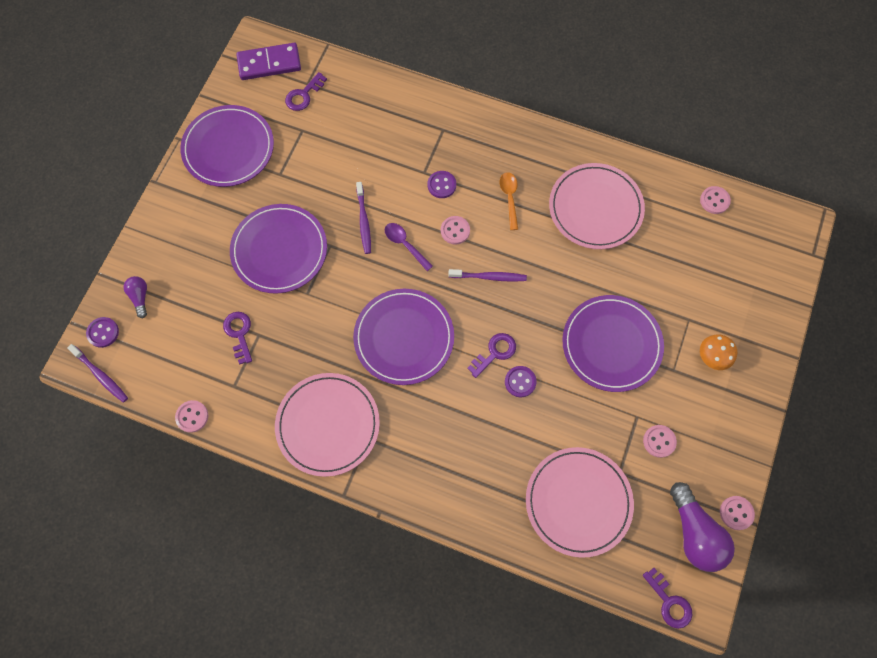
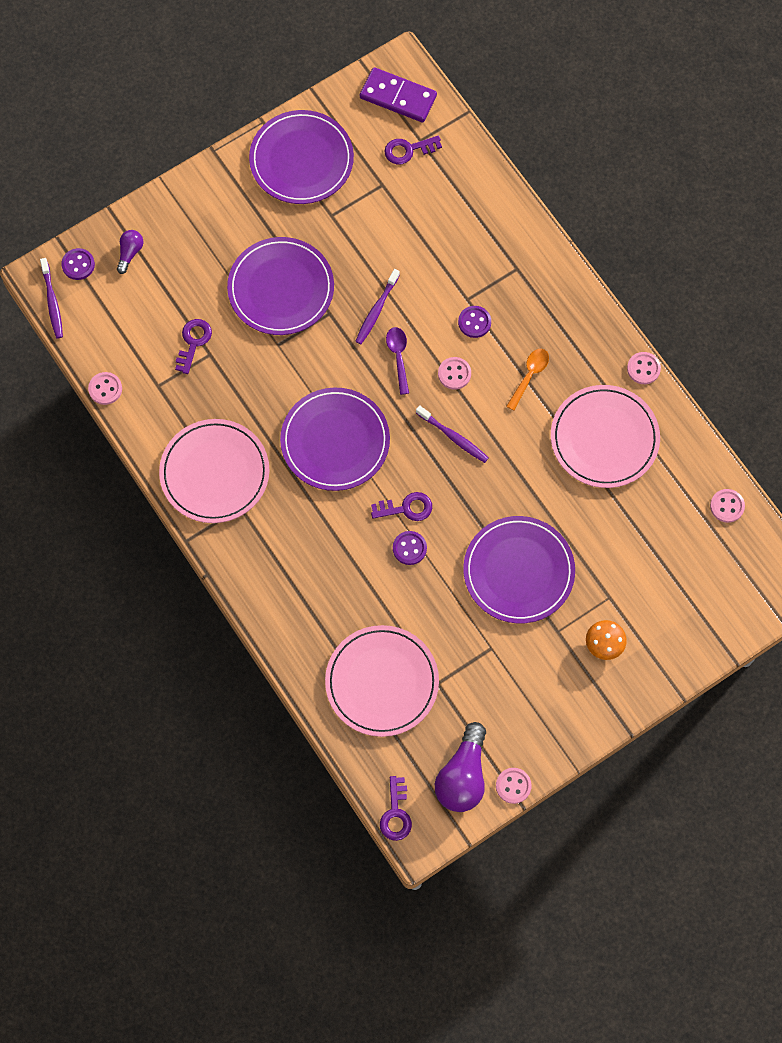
camera: 35 degrees right, 0 degrees up
pink button [643,425,677,458] -> pink button moved to [627,352,661,384]

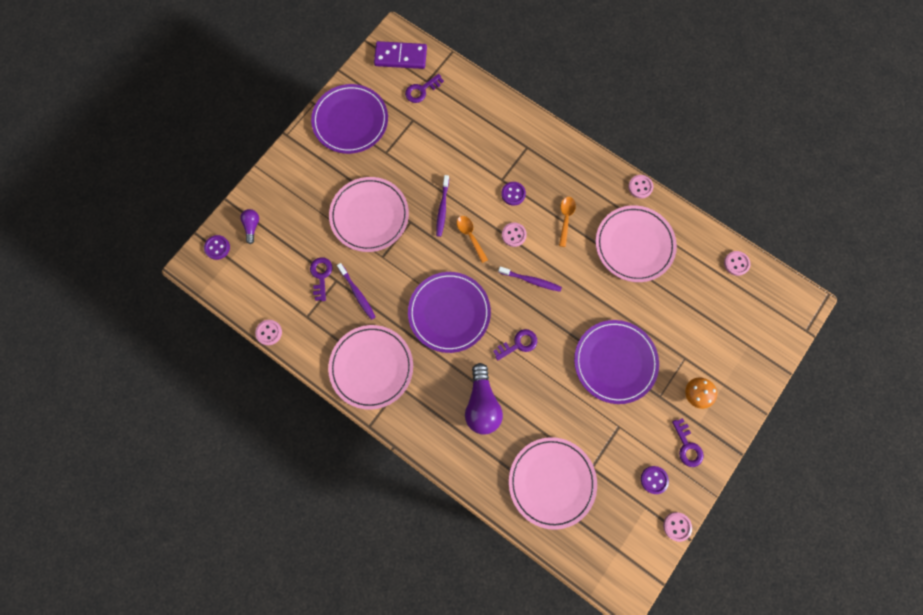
camera: 20 degrees left, 5 degrees up
purple toothbrush [40,258,63,338] -> purple toothbrush moved to [337,263,375,320]
purple plate [227,237,334,335] -> pink plate [329,177,409,252]
purple key [380,776,412,841] -> purple key moved to [672,418,704,467]
purple spoon [386,327,409,395] -> orange spoon [457,216,488,263]
purple button [393,531,427,565] -> purple button moved to [641,466,669,494]
purple light bulb [435,722,486,812] -> purple light bulb moved to [465,363,503,435]

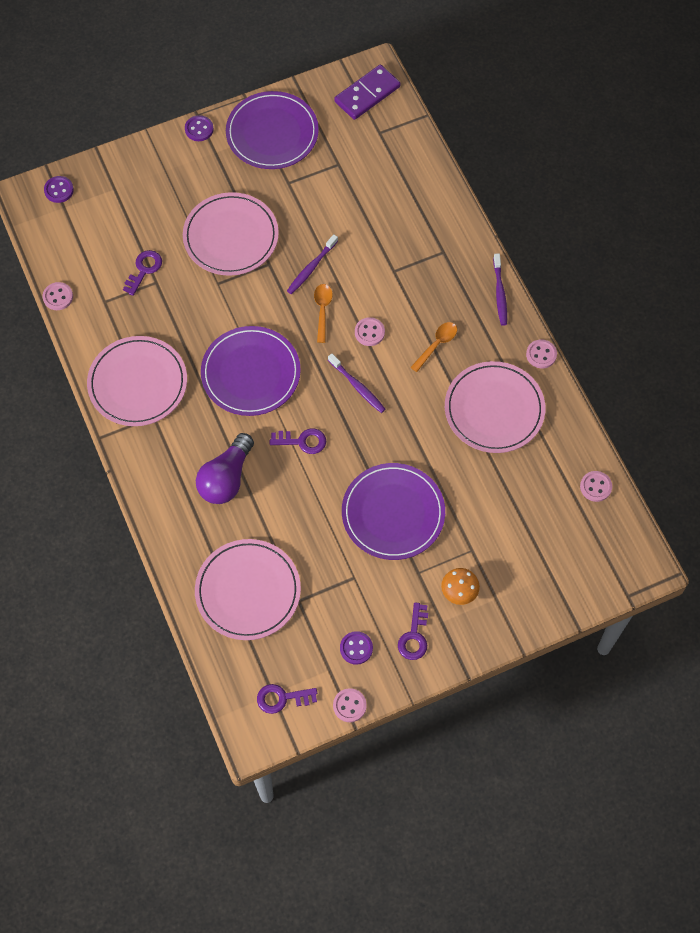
camera: 30 degrees right, 10 degrees down
purple light bulb [240,209,259,244] -> none
purple toothbrush [337,263,375,320] -> purple toothbrush moved to [493,253,507,326]
purple domino [374,41,427,69] -> purple domino turned 75 degrees counterclockwise [334,64,400,120]
purple key [405,74,444,103] -> purple key moved to [257,684,317,714]
purple button [501,182,526,206] -> purple button moved to [185,115,214,141]

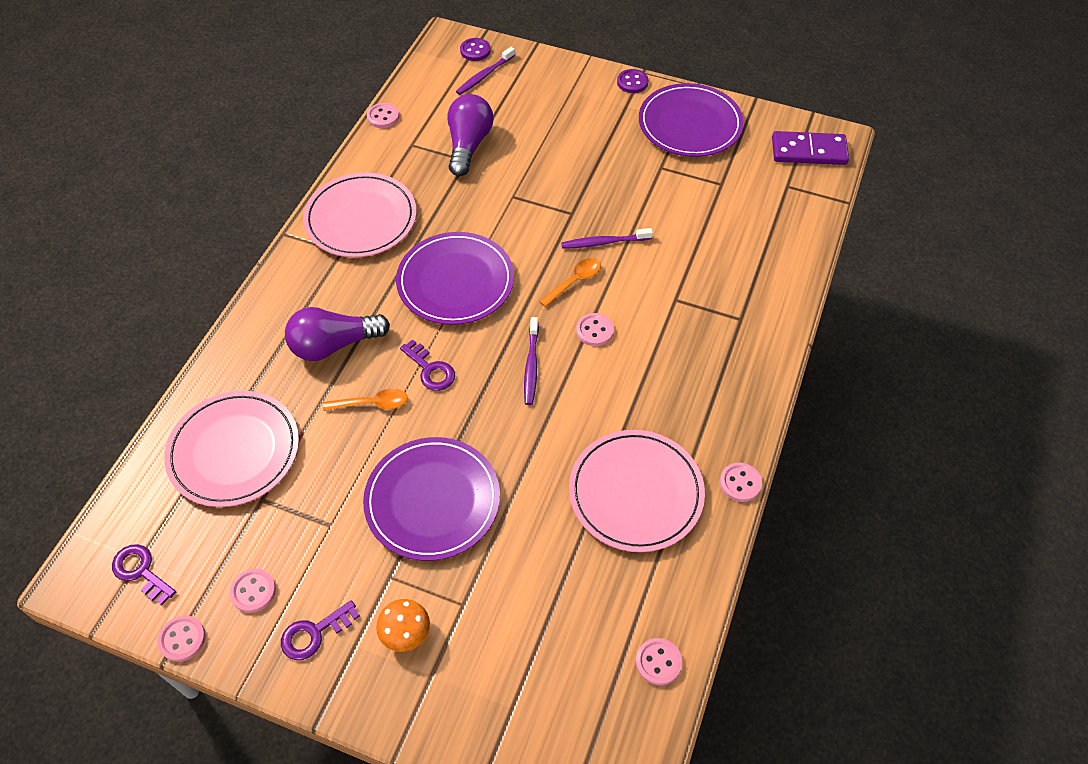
camera: 45 degrees right, 10 degrees down
purple key [123,250,162,296] -> purple light bulb [447,94,494,176]
pink plate [183,192,279,276] -> none
purple button [340,631,373,665] -> pink button [230,568,276,613]
orange spoon [410,322,457,372] -> orange spoon moved to [323,388,408,411]
purple toothbrush [493,253,507,326] -> purple toothbrush moved to [456,47,515,95]

